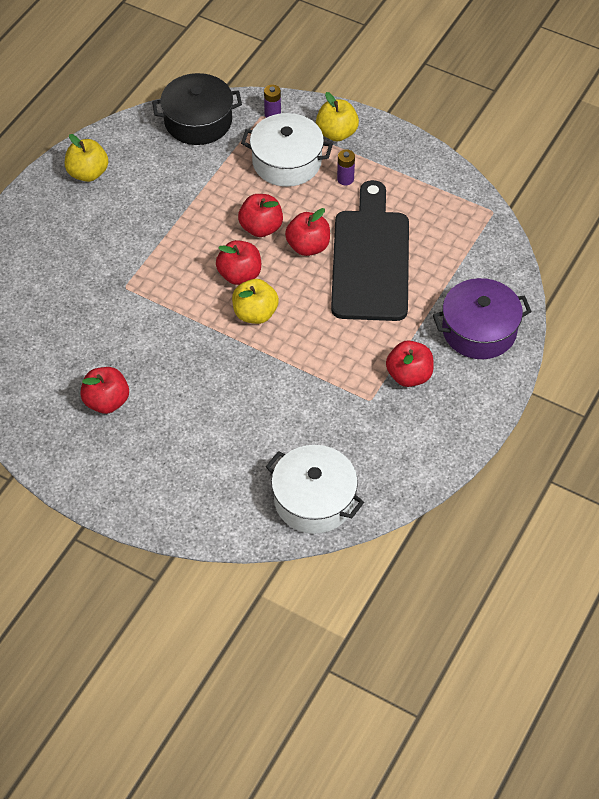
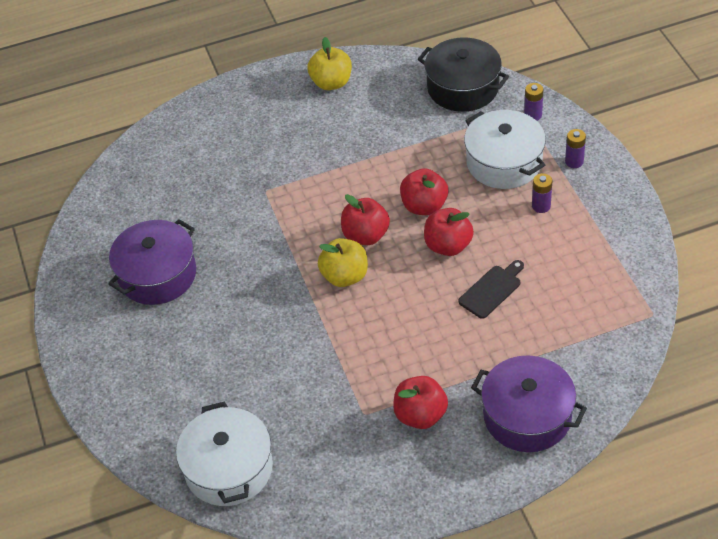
camera: 45 degrees right, 5 degrees down
red apple [80,367,129,414] -> purple pot [108,219,196,305]
yellow apple [316,92,359,142] -> purple battery [565,129,586,168]
black cutting board [331,180,409,321] -> black cutting board [459,260,524,319], size x0.41

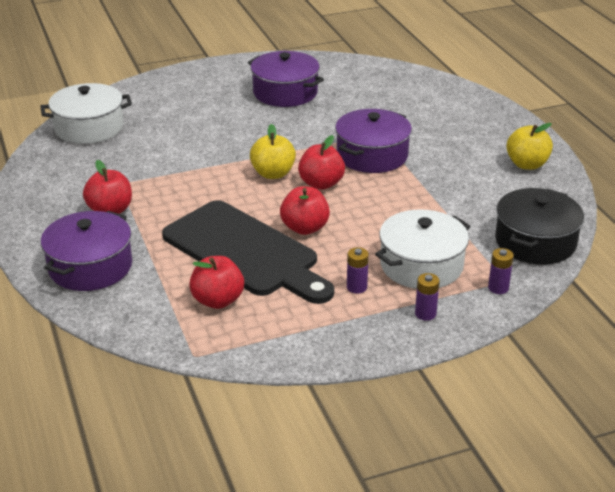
camera: 85 degrees right, 15 degrees down
red apple [400,168,448,215] -> red apple moved to [189,256,244,309]
black cutting board [459,260,524,319] -> black cutting board [162,200,334,304], size x2.44
none -> purple pot [335,109,412,173]

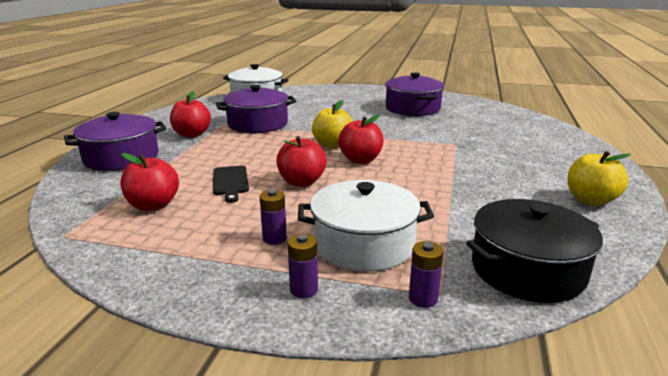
camera: 35 degrees right, 10 degrees down
black cutting board [162,200,334,304] -> black cutting board [213,166,249,203], size x0.41
purple pot [335,109,412,173] -> purple pot moved to [216,85,296,133]

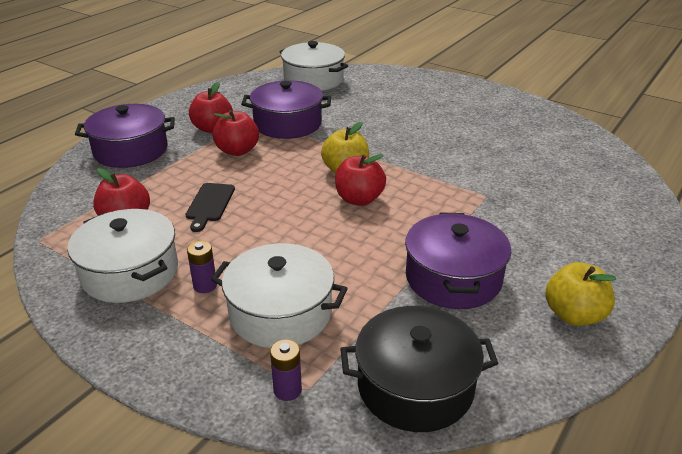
camera: 20 degrees right, 10 degrees up
red apple [277,136,327,187] -> red apple moved to [213,110,259,156]
purple battery [288,233,318,298] -> none
purple pot [385,72,444,116] -> purple pot moved to [405,212,511,309]
none -> white pot [67,209,178,303]

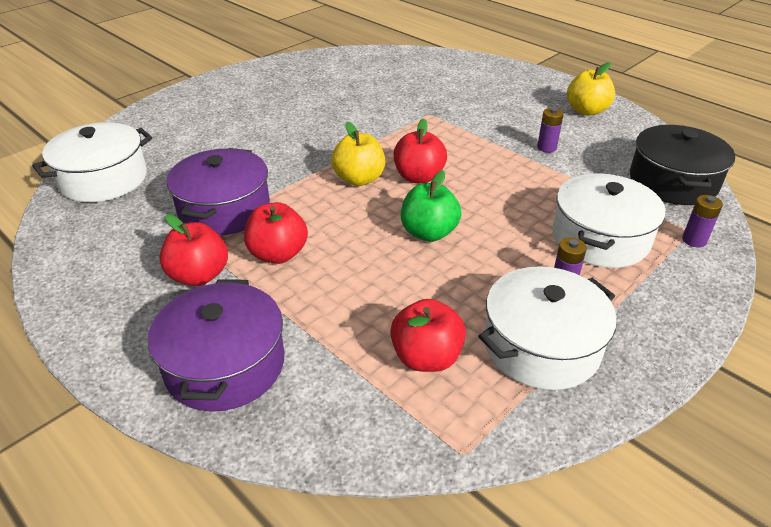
camera: 80 degrees left, 5 degrees up
black cutting board [185,183,235,232] -> none
purple pot [405,212,511,309] -> purple battery [537,108,564,153]
none -> green apple [401,170,461,242]

